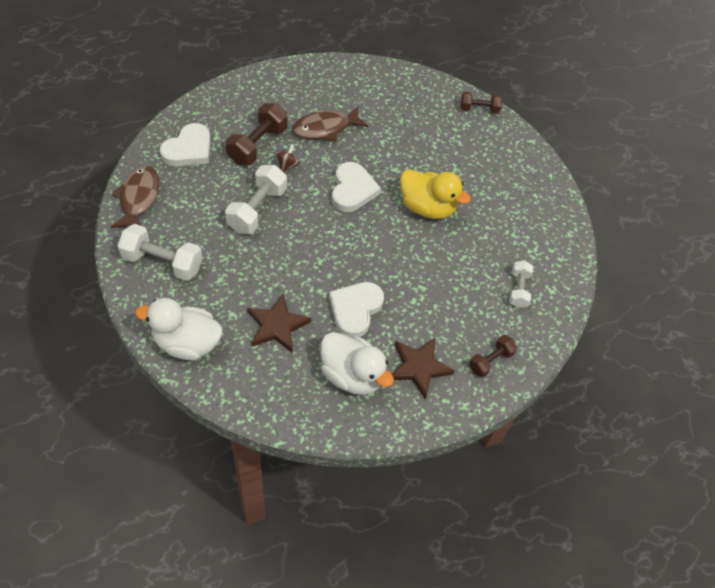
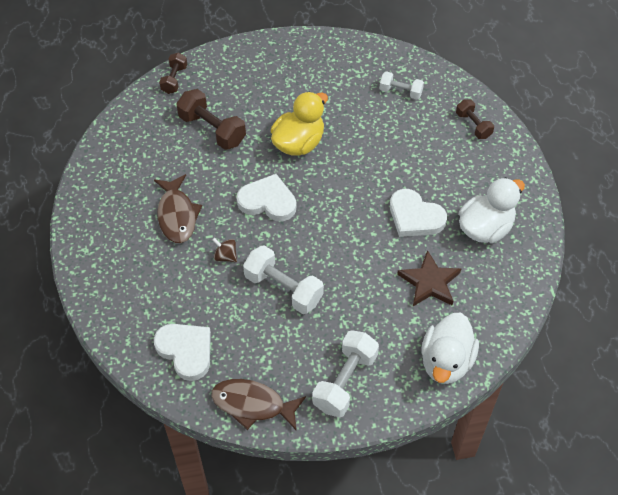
camera: 75 degrees left, 0 degrees up
brown dumbbell [226,103,287,165] -> brown dumbbell moved to [176,89,246,150]
brown star [392,338,455,399] -> none

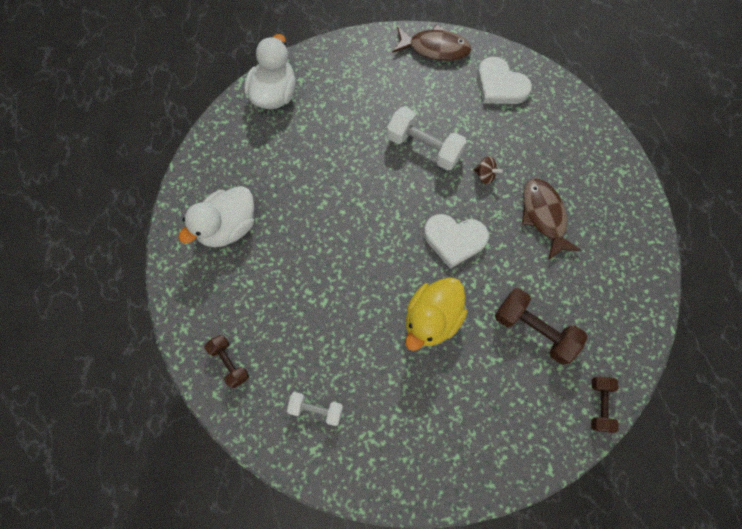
camera: 175 degrees right, 15 degrees up
white dumbbell [312,330,379,418] -> none
white heart [390,189,447,237] -> none
brown star [397,250,462,306] -> none

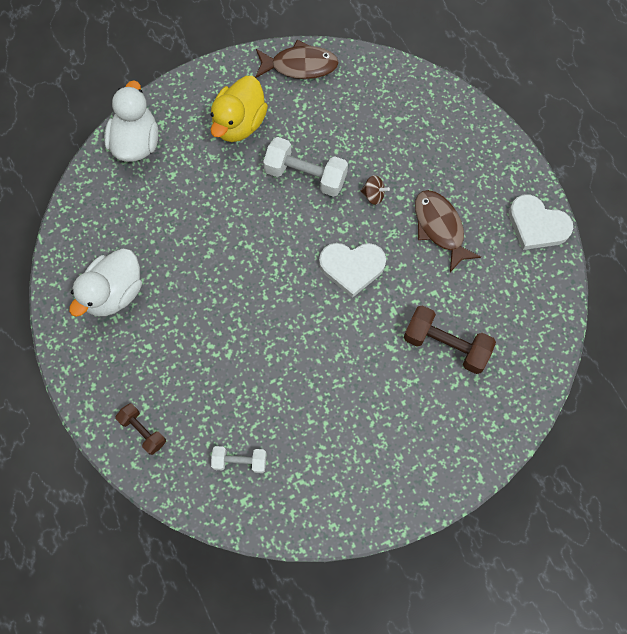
camera: 10 degrees left, 0 degrees up
yellow duck [406,277,468,351] -> yellow duck moved to [210,76,268,142]
white heart [477,57,532,104] -> white heart moved to [509,194,573,250]
brown dumbbell [591,376,619,433] -> none

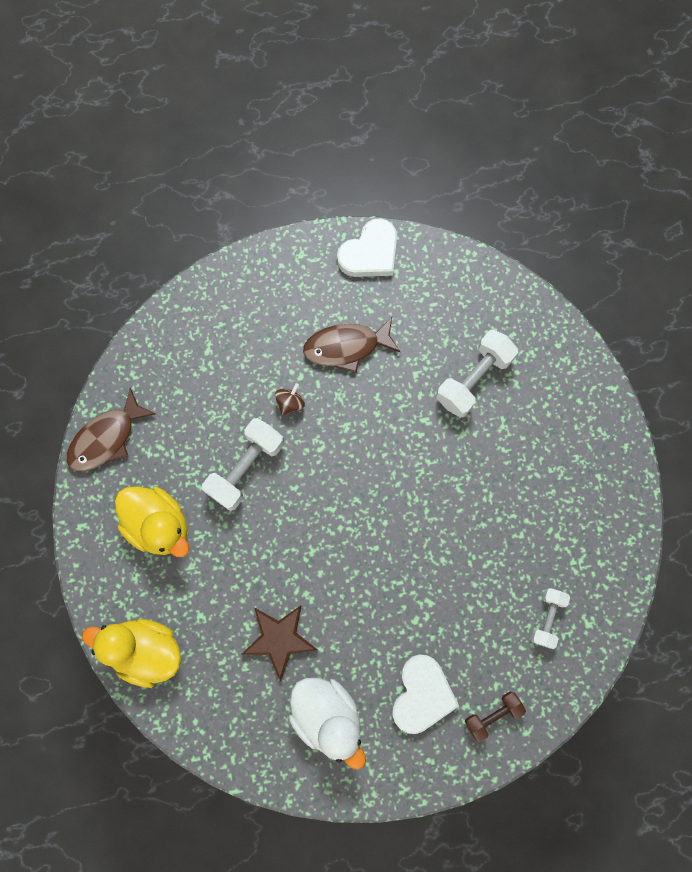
camera: 75 degrees left, 5 degrees up
white duck [104,80,159,162] -> yellow duck [82,619,181,688]
brown fish [255,40,339,79] -> brown fish turned 150 degrees counterclockwise [67,388,156,472]
white heart [319,243,386,298] -> white heart moved to [392,654,459,734]
brown dumbbell [404,305,496,374] -> white dumbbell [436,330,518,418]
none -> brown star [242,605,317,681]

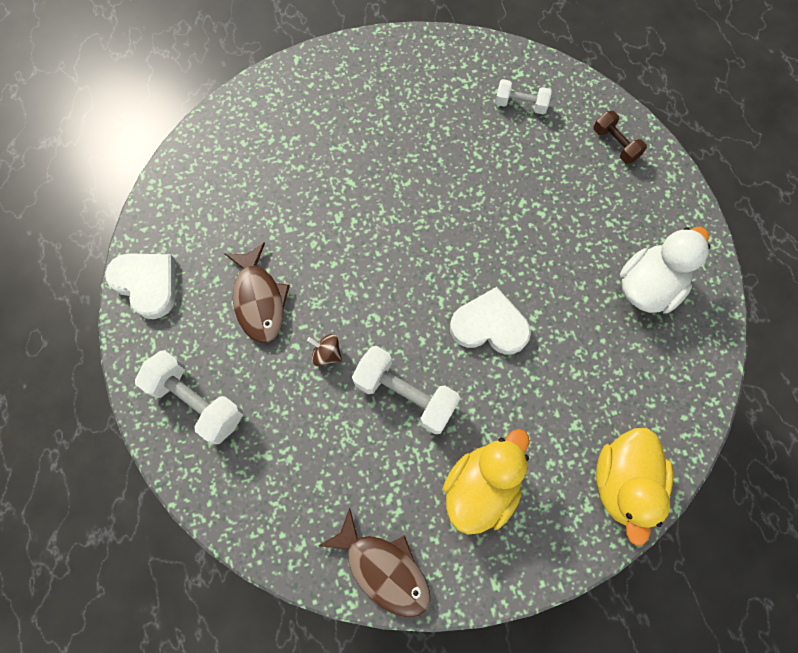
camera: 95 degrees left, 5 degrees down
brown star [242,605,317,681] -> none
white heart [392,654,459,734] -> white heart moved to [450,287,531,355]
white dumbbell [436,330,518,418] -> white dumbbell moved to [135,350,243,444]

